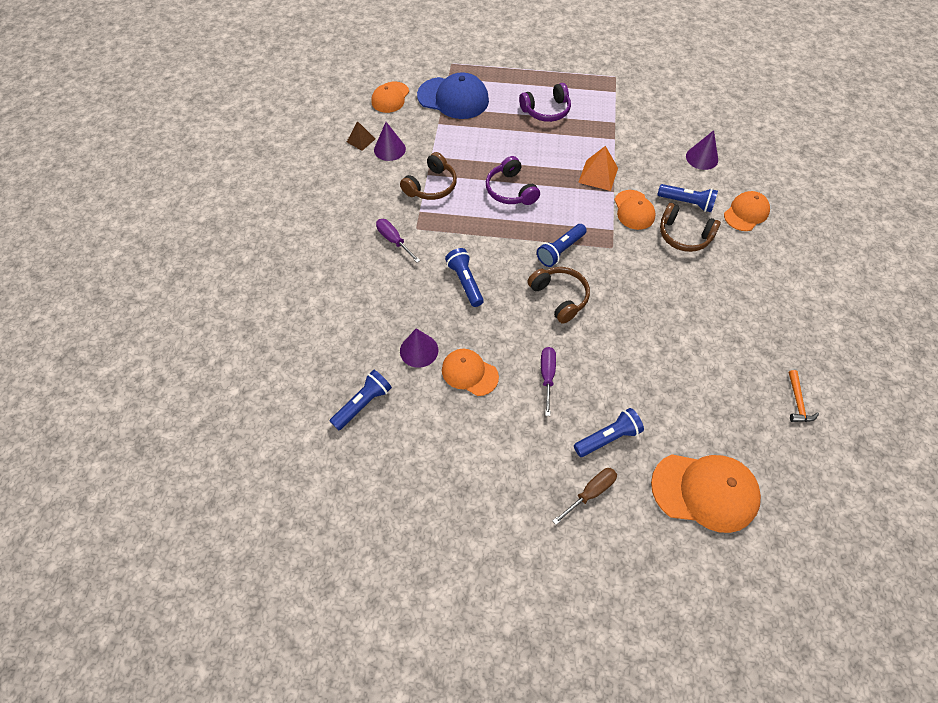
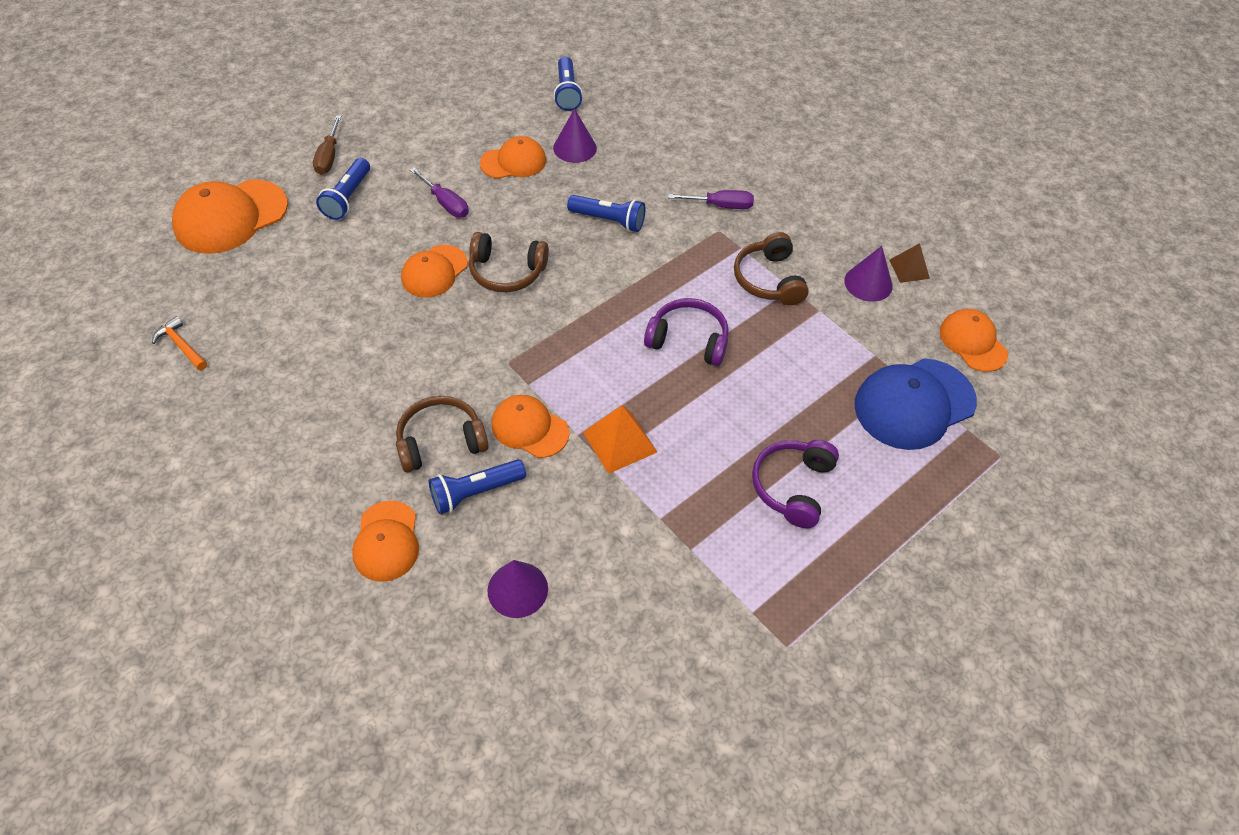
camera: 130 degrees right, 5 degrees down
blue flashlight [537,224,587,267] -> none
none -> orange cap [401,245,468,297]

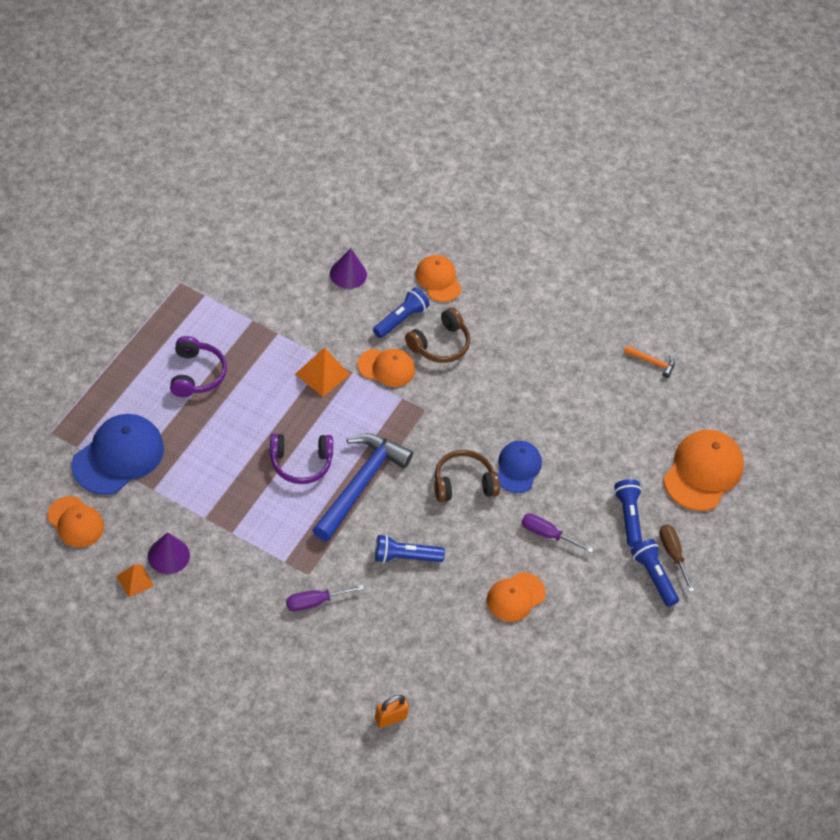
camera: 155 degrees right, 0 degrees up
orange cap [401,245,468,297] -> blue cap [498,441,542,493]
purple cone [553,108,597,163] -> none
blue flashlight [554,57,583,111] -> blue flashlight moved to [631,539,679,607]
brown headphones [734,232,809,305] -> none
brown pyramid [889,243,930,283] -> orange pyramid [117,564,154,597]
none -> blue hammer [312,433,413,541]
none -> orange padlock [375,695,409,728]

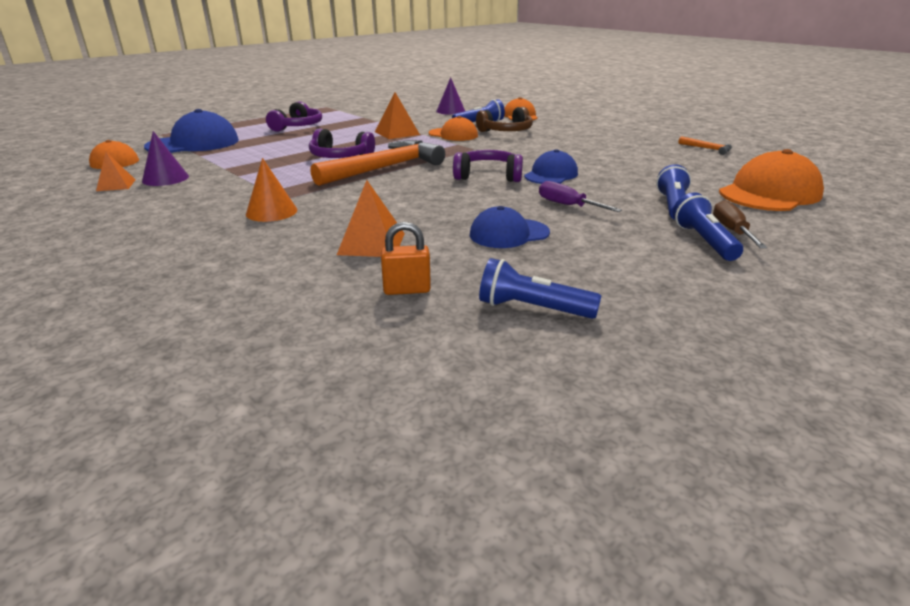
camera: 25 degrees right, 25 degrees down
purple screwdriver [286,585,364,611] -> orange cone [246,158,297,222]
blue hammer [312,433,413,541] -> orange hammer [310,140,445,186]
blue flashlight [375,535,445,563] -> blue flashlight moved to [479,258,601,319]
orange padlock [375,695,409,728] -> orange padlock moved to [381,222,431,295]
brown headphones [434,450,500,502] -> purple headphones [453,150,523,182]
orange cap [487,572,546,622] -> blue cap [470,206,550,248]
none -> orange pyramid [337,180,405,257]

